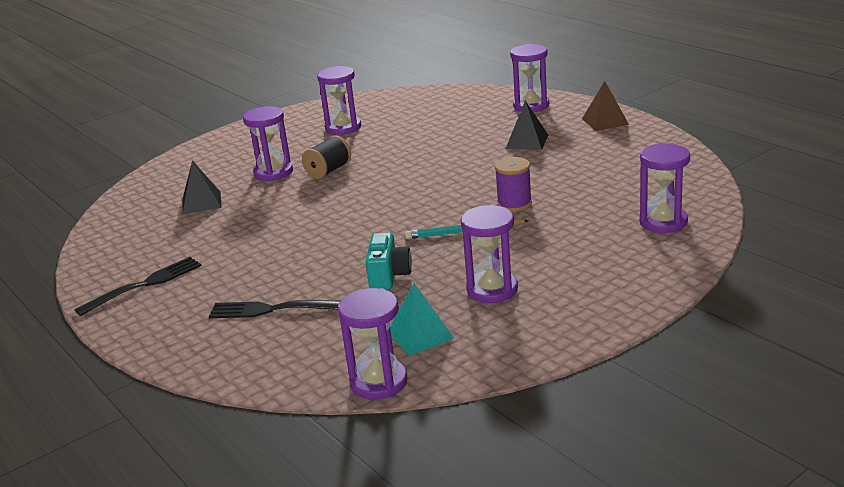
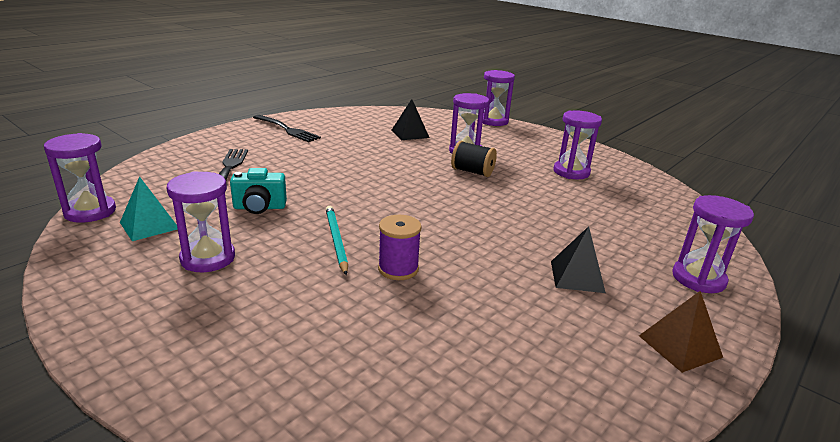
camera: 75 degrees right, 0 degrees up
purple hourglass [639,143,690,233] -> purple hourglass moved to [483,70,515,126]

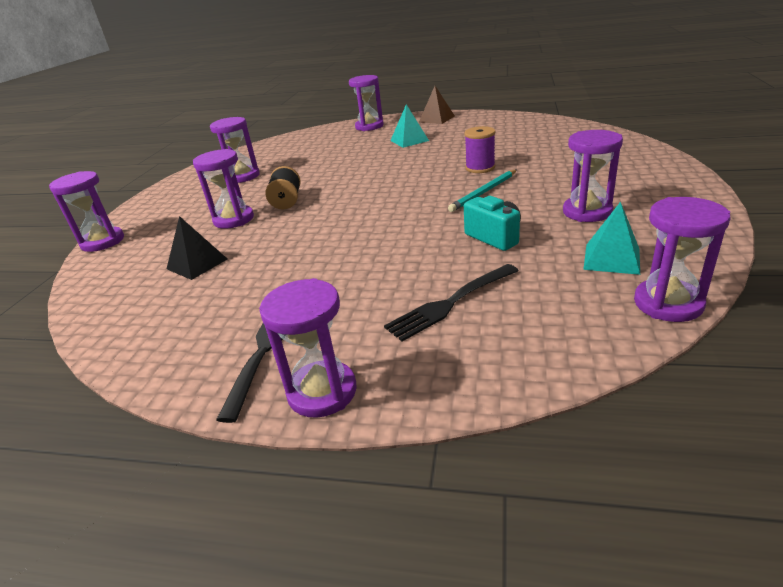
camera: 115 degrees left, 5 degrees up
black pyramid [551,226,606,293] -> turquoise pyramid [390,104,429,148]
none -> purple hourglass [259,278,357,418]

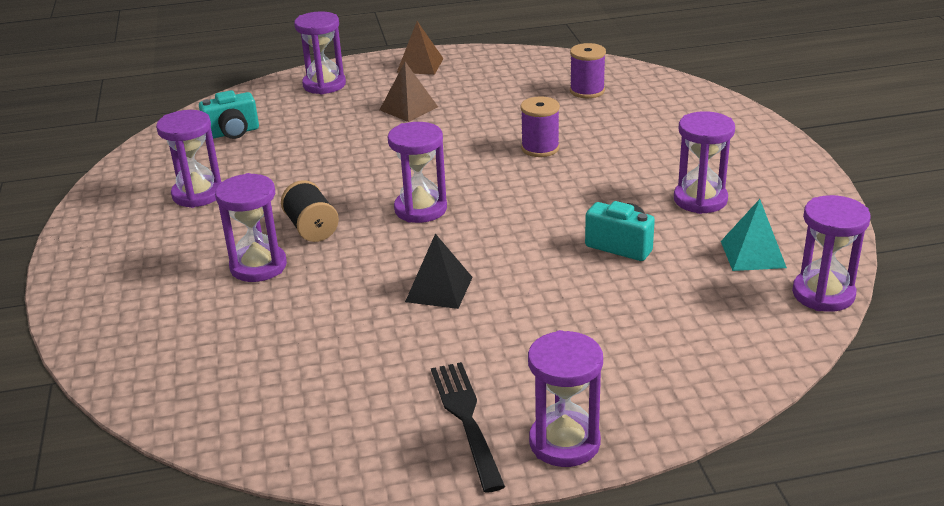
camera: 25 degrees left, 0 degrees up
purple hourglass [49,171,124,252] -> purple hourglass moved to [388,122,447,223]
black pyramid [167,216,227,280] -> black pyramid moved to [405,233,473,309]
black fork [384,264,519,341] -> none
turquoise pyramid [390,104,429,148] -> brown pyramid [380,62,438,122]
turquoise pencil [448,170,517,212] -> none
none -> turquoise camera [199,90,259,139]
none -> purple spool [570,43,606,98]

